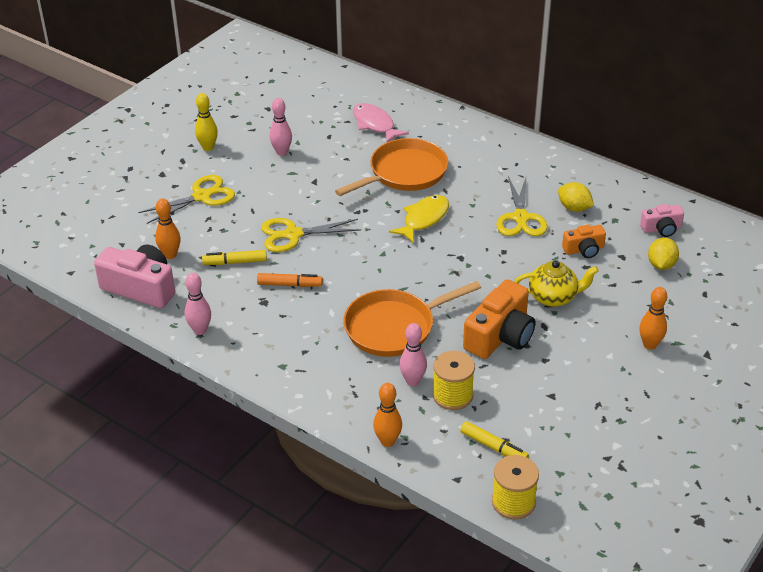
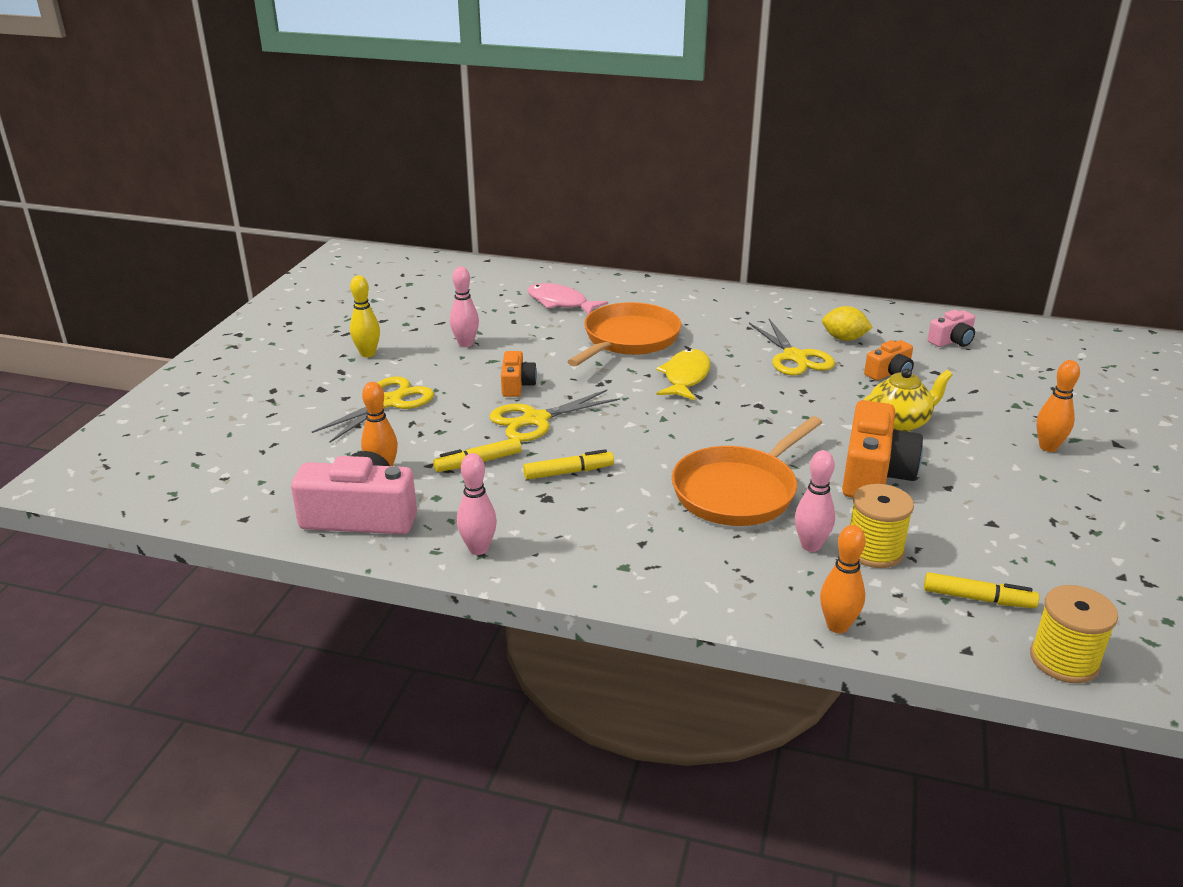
camera: 20 degrees left, 10 degrees down
orange marker [257,273,323,287] -> yellow marker [523,449,614,480]
yellow lemon [648,237,679,270] -> none
none -> orange camera [501,351,537,397]

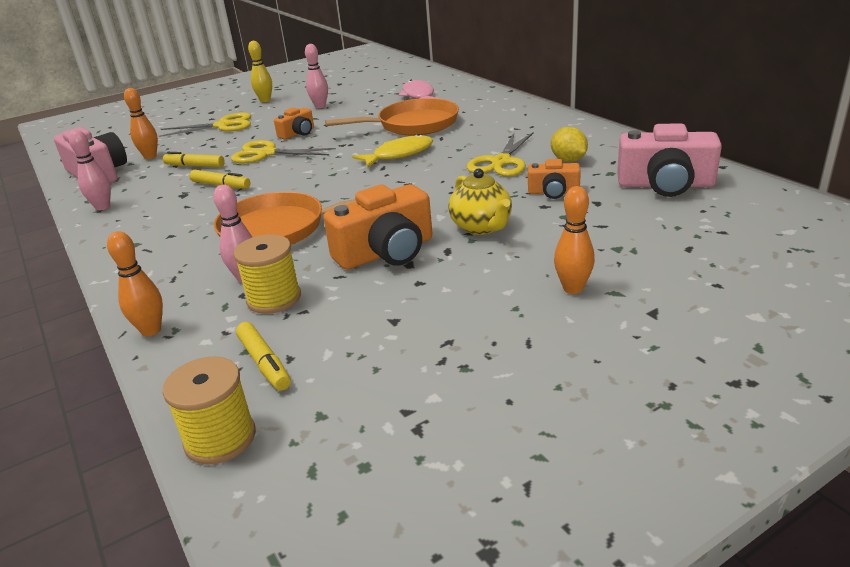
camera: 45 degrees right, 0 degrees up
yellow teapot [863,368,953,432] -> yellow teapot turned 45 degrees clockwise [448,168,512,235]
pink camera [927,310,975,347] -> pink camera [617,123,722,197], size x1.80

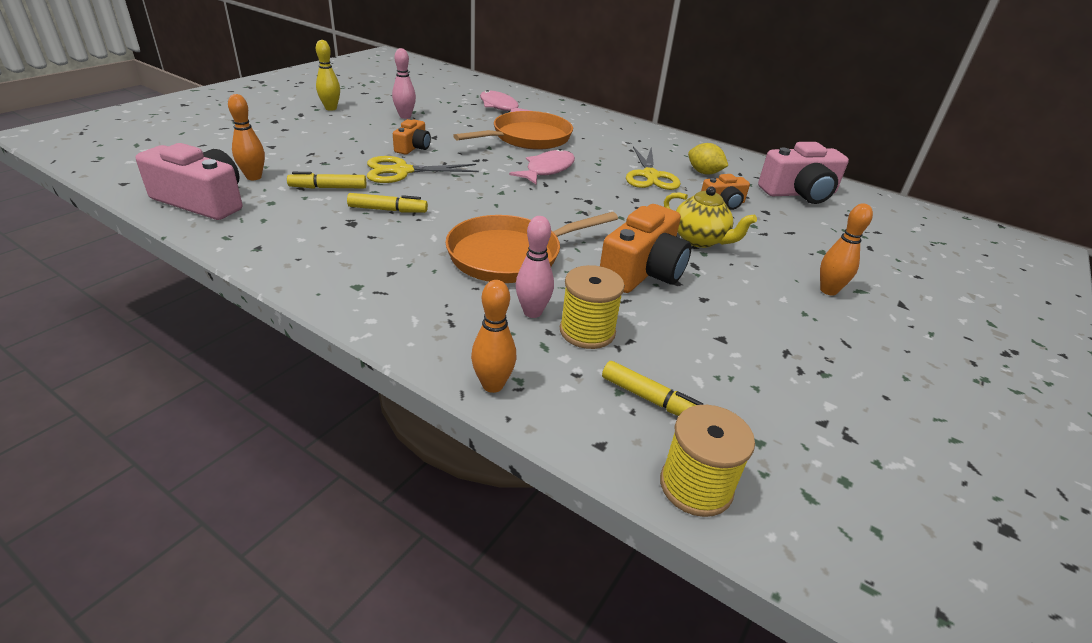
camera: 30 degrees left, 5 degrees up
pink bowling pin [69,130,111,210] -> none
yellow scissors [159,112,251,137] -> none
yellow fish [352,134,433,167] -> pink fish [509,149,575,185]

